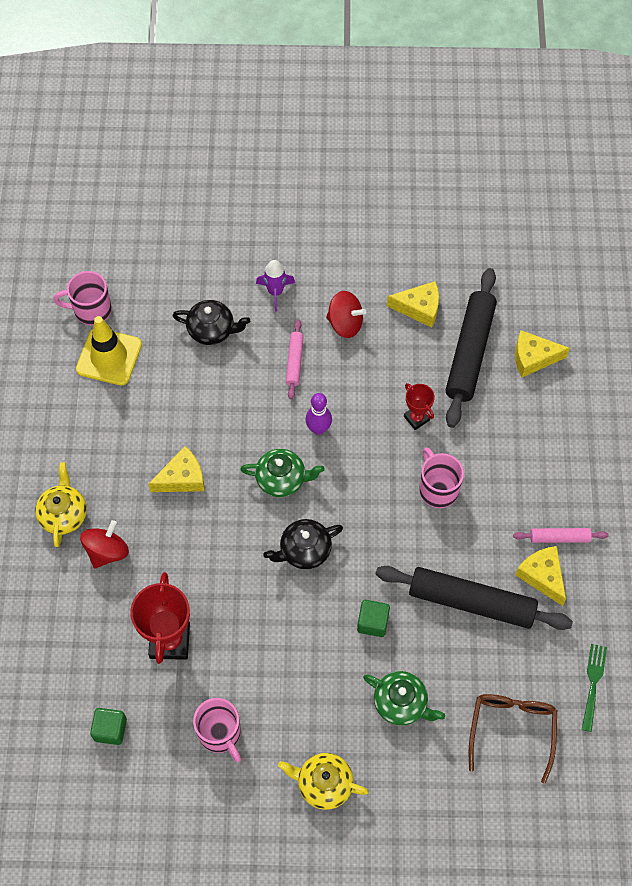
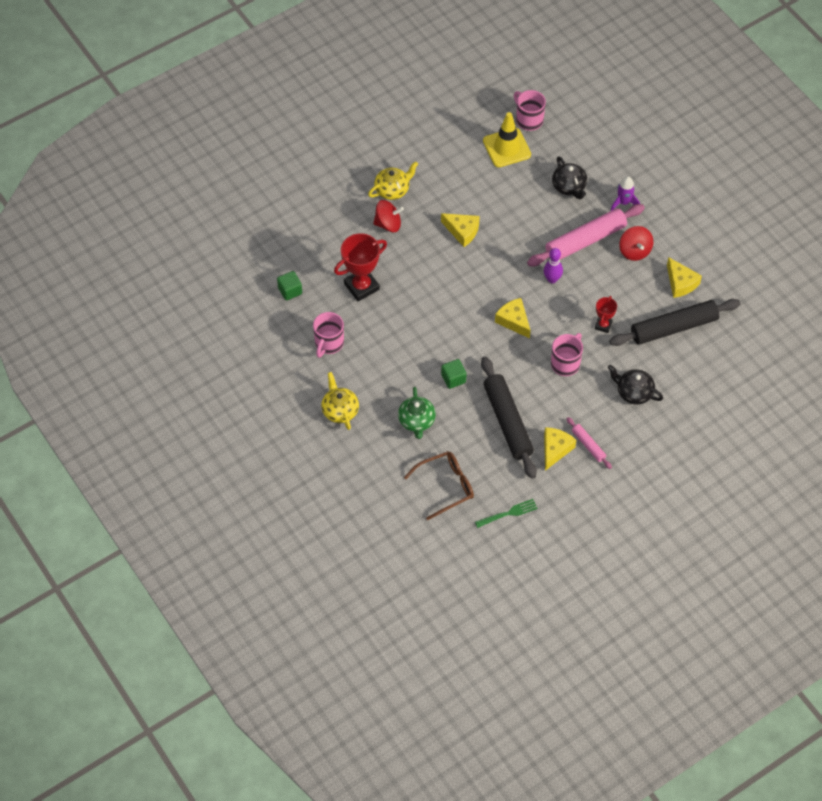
camera: 55 degrees right, 5 degrees down
green teapot [240,449,325,497] -> none
black teapot [263,519,343,569] -> black teapot moved to [608,365,663,405]
pink rolling pin [286,319,304,399] -> pink rolling pin [527,204,645,266], size x2.06
yellow cheese [515,330,570,377] -> yellow cheese moved to [495,298,531,338]

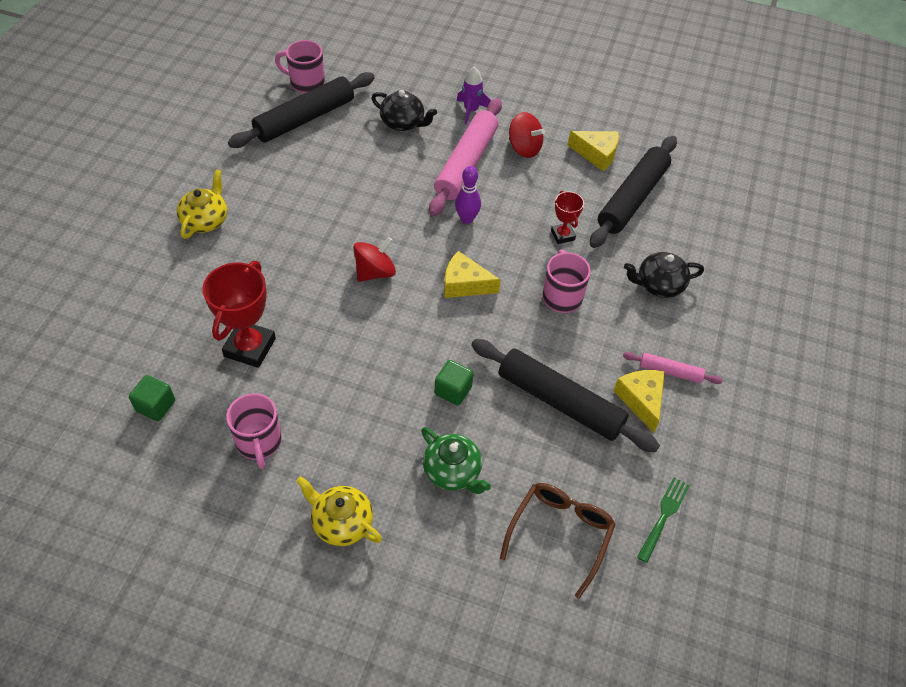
camera: 40 degrees left, 5 degrees down
red spinning top [373,200,404,232] -> red spinning top moved to [353,237,396,282]
yellow cheese [441,213,480,247] -> none
yellow traffic cone [483,112,531,167] -> black rolling pin [228,72,375,148]

